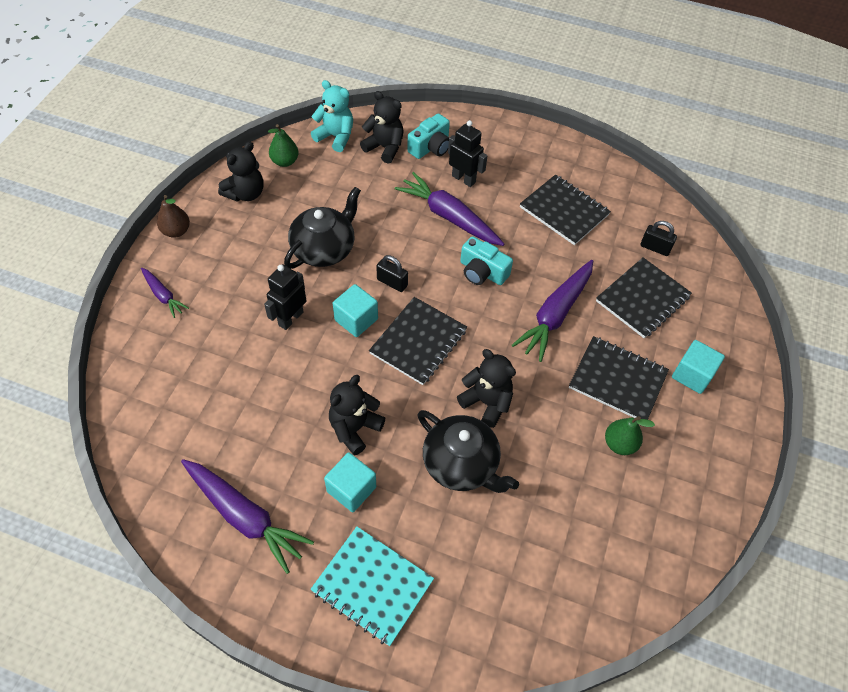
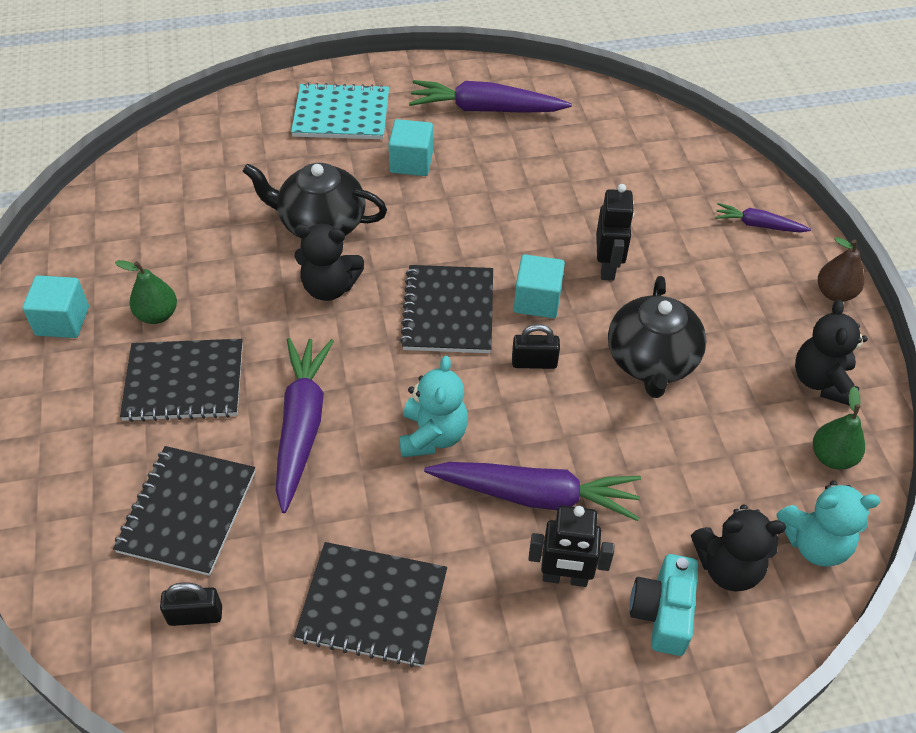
camera: 150 degrees right, 5 degrees down
black teddy bear [329,375,385,455] -> none
turquoise camera [460,236,513,285] -> turquoise teddy bear [399,356,468,457]
turquoise cube [672,340,725,394] -> turquoise cube moved to [22,275,89,338]

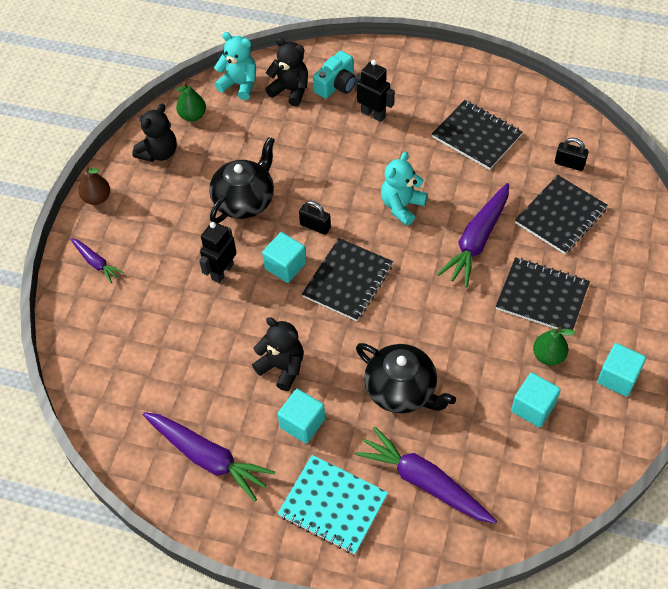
camera: 150 degrees left, 5 degrees up
black teddy bear [294,224,364,301] -> black teddy bear moved to [252,317,304,391]
purple carrot [424,462,641,521] -> purple carrot moved to [355,426,497,524]
none -> turquoise cube [511,373,561,428]

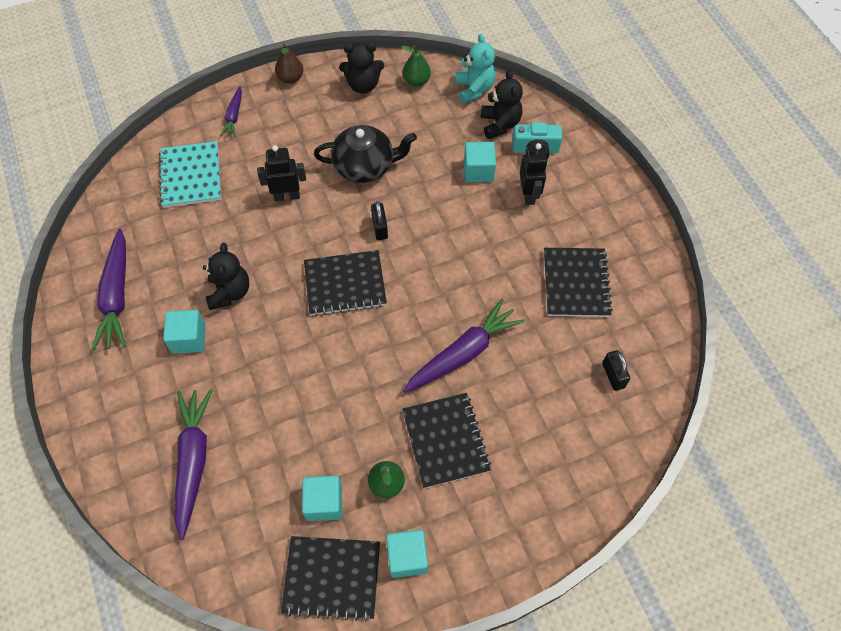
camera: 50 degrees right, 5 degrees up
turquoise cube [262,232,306,283] -> turquoise cube moved to [464,142,496,182]
turquoise notebook [278,455,388,554] -> turquoise notebook moved to [159,141,221,208]
black teapot [356,343,456,413] -> none
turquoise teddy bear [381,152,428,226] -> none
purple carrot [437,183,509,287] -> purple carrot turned 150 degrees clockwise [403,299,524,393]
black notebook [515,175,608,254] -> black notebook moved to [281,536,380,621]

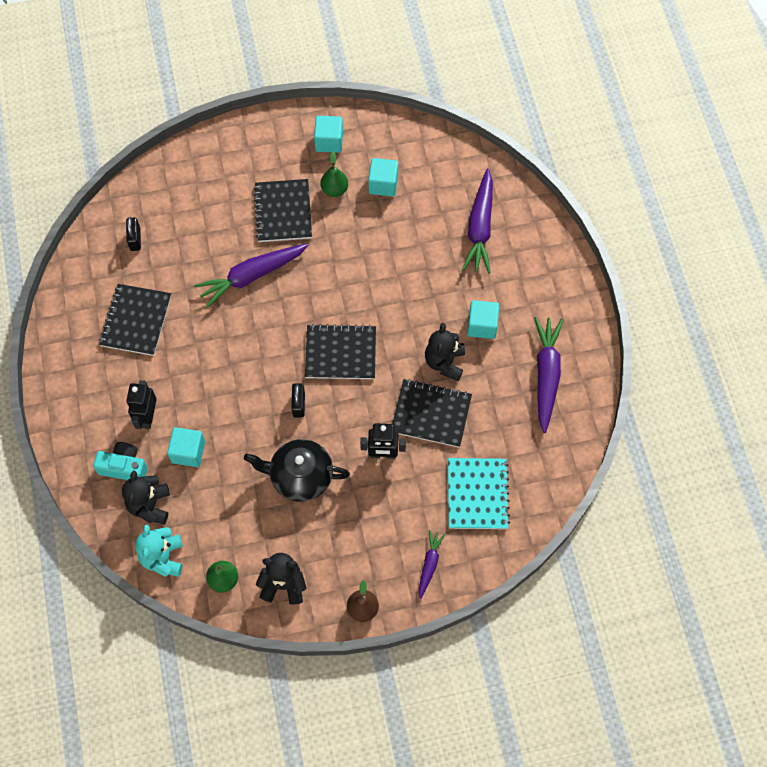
camera: 170 degrees left, 5 degrees up
black notebook [281,536,380,621] -> black notebook moved to [392,379,472,447]

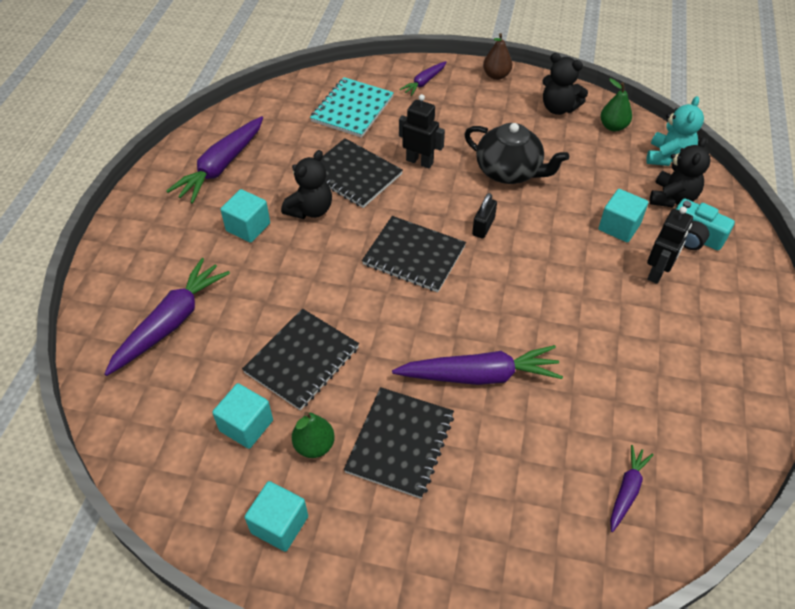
camera: 155 degrees left, 15 degrees down
black notebook [99,284,171,356] -> black notebook moved to [242,308,359,410]
black padlock [126,217,141,251] -> purple carrot [610,445,654,532]

